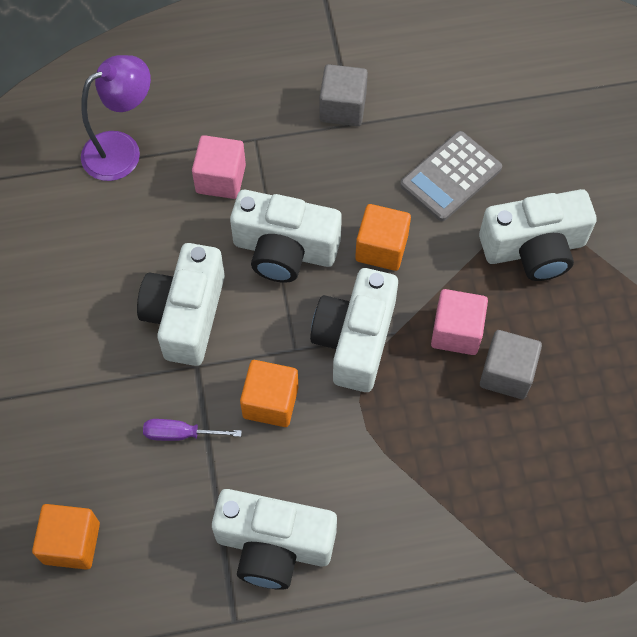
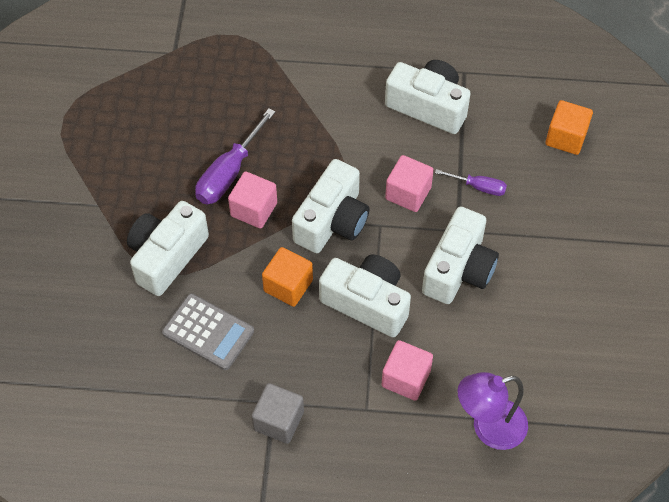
camera: 165 degrees left, 5 degrees down
orange cube [240,360,298,427] -> pink cube [385,155,434,212]
grey calculator [400,131,502,221] -> grey calculator turned 60 degrees clockwise [162,293,254,370]
white camera [479,189,597,281] -> white camera turned 60 degrees counterclockwise [127,201,209,296]
grey cube [480,330,542,399] -> purple screwdriver [195,108,275,204]

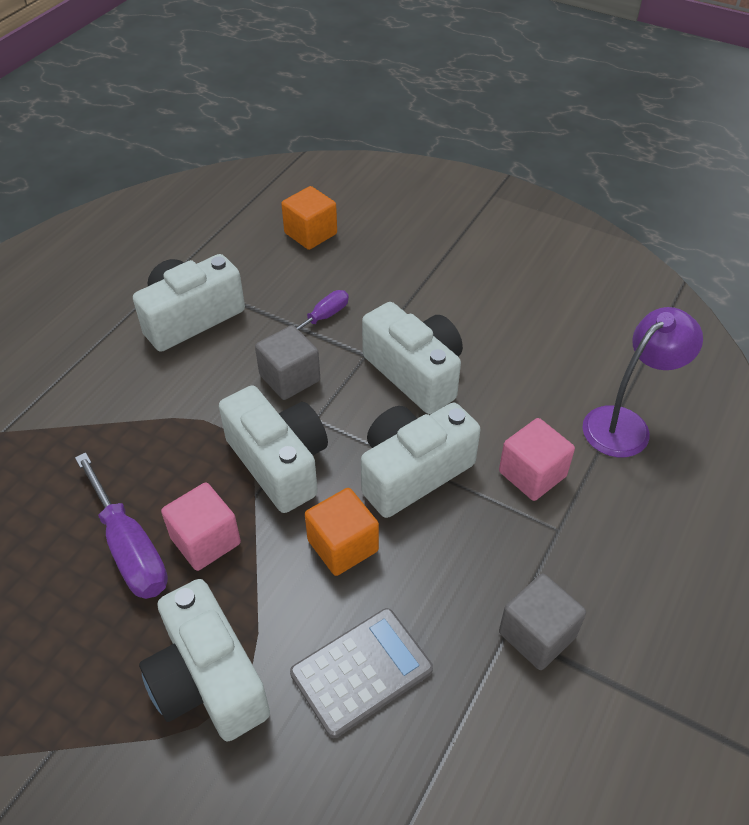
camera: 65 degrees left, 10 degrees down
pink cube [385,155,434,212] -> grey cube [255,325,320,400]
purple lamp [458,372,528,450] -> purple lamp turned 135 degrees counterclockwise [582,307,703,457]

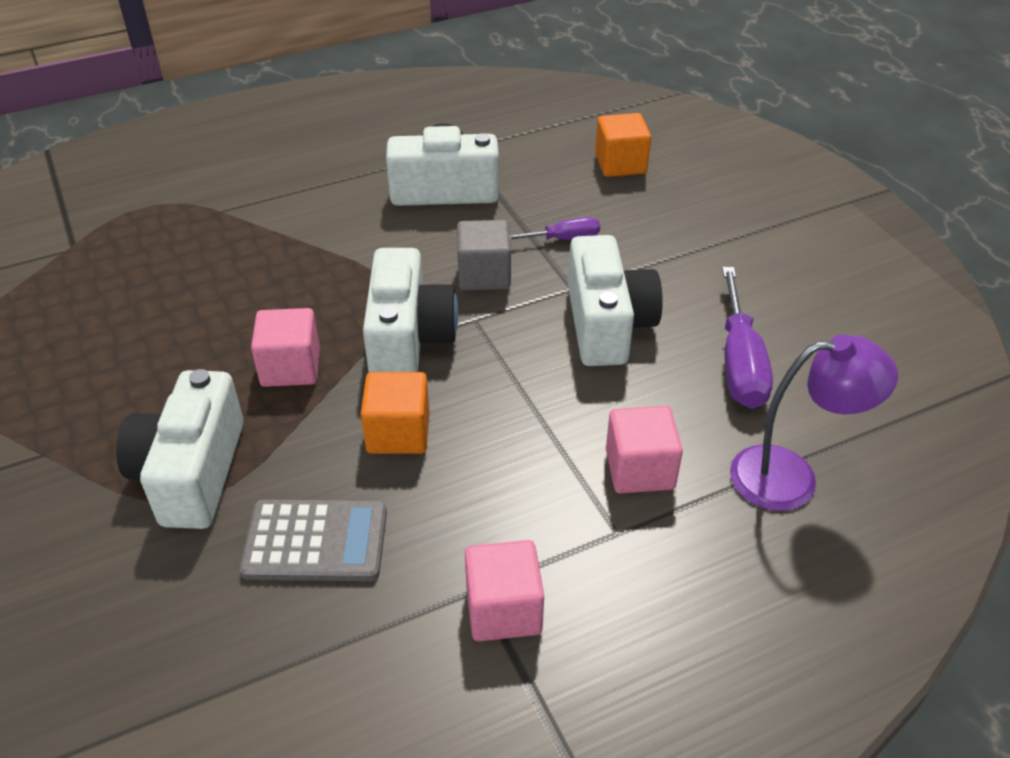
camera: 35 degrees right, 5 degrees down
purple screwdriver [75,452,168,599] -> purple screwdriver moved to [722,267,773,409]
white camera [361,403,481,518] -> none
grey cube [499,574,586,670] -> pink cube [465,540,544,641]

